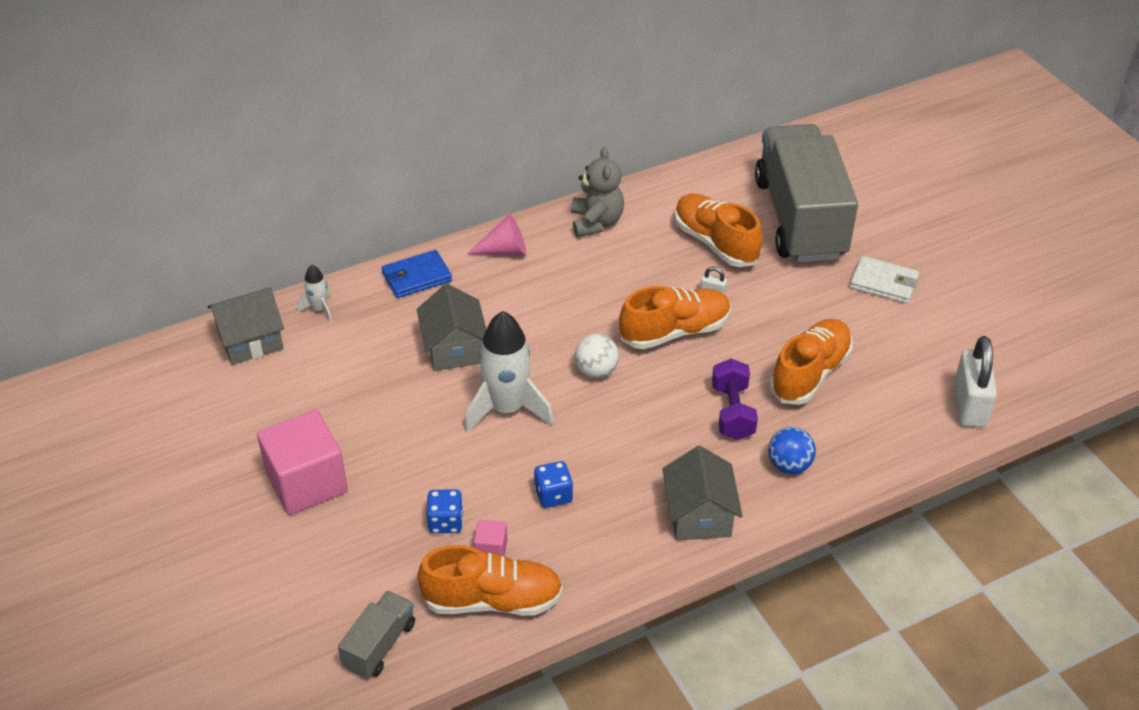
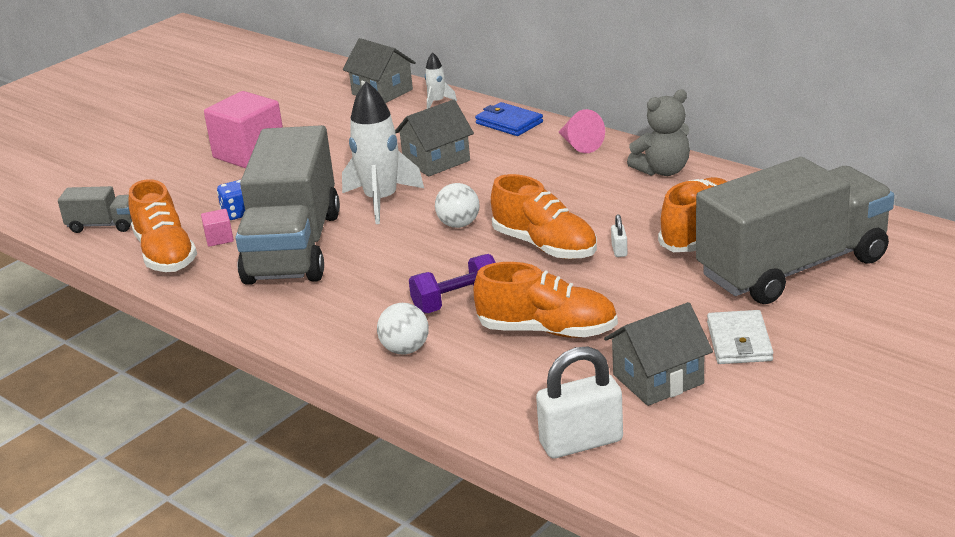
camera: 70 degrees right, 15 degrees down
blue dice [534,461,573,508] -> grey truck [235,125,340,285]
grey house [662,446,742,541] -> grey house moved to [604,302,713,406]
blue ball [768,427,816,474] -> white ball [377,303,429,354]

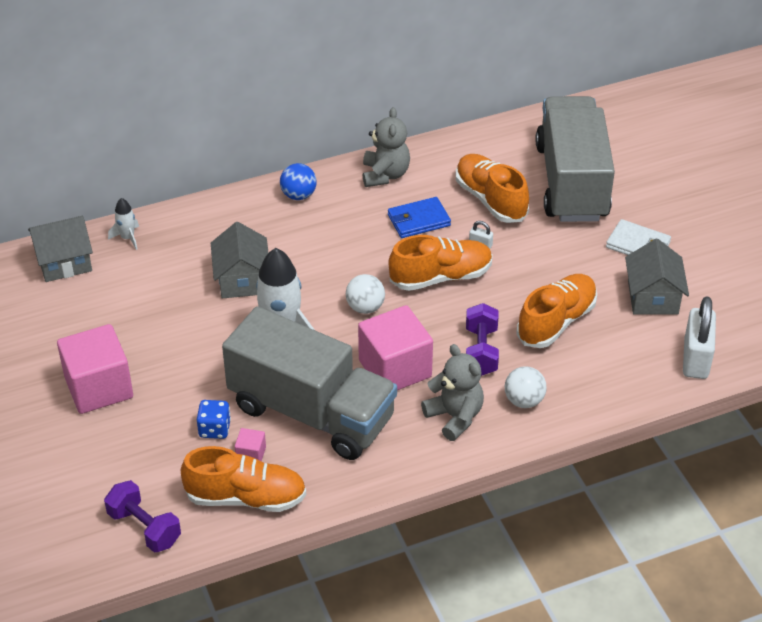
camera: 65 degrees left, 15 degrees up
grey truck [58,186,132,233] -> purple dumbbell [104,480,181,553]
blue wallet [475,102,543,136] -> blue wallet moved to [388,197,451,238]
pink cone [559,109,605,153] -> blue ball [280,163,317,200]
none -> pink cube [358,305,433,390]
none -> grey teddy bear [421,344,484,441]

